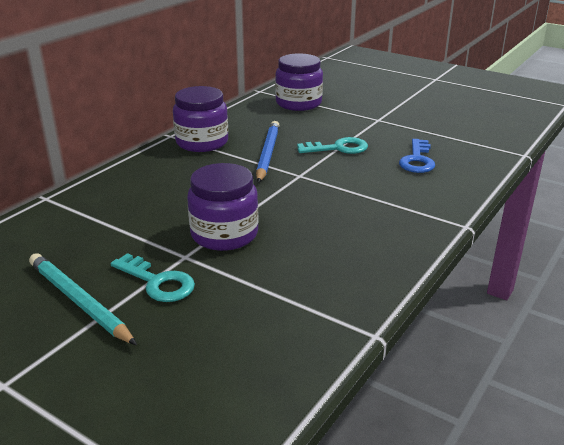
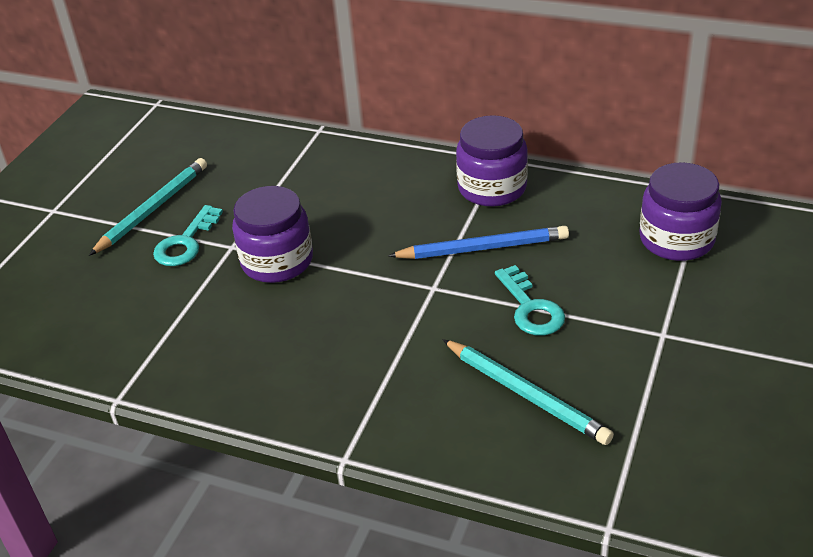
camera: 80 degrees right, 10 degrees up
blue key [399,139,435,173] -> turquoise pencil [443,339,614,445]

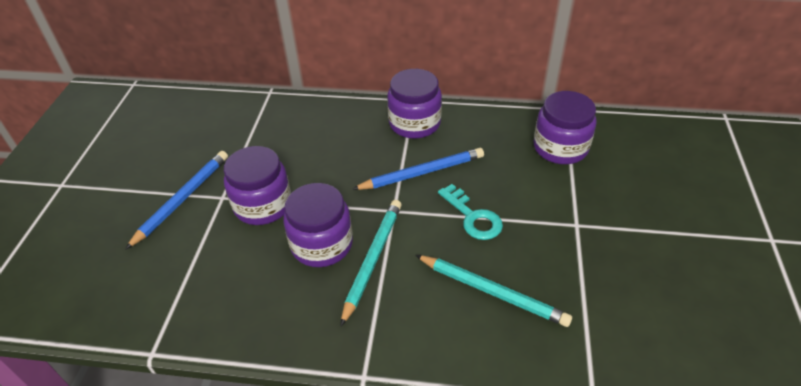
camera: 15 degrees left, 5 degrees up
turquoise pencil [89,158,207,256] -> turquoise pencil moved to [340,200,402,327]
turquoise key [153,205,223,266] -> blue pencil [125,151,228,250]
none -> purple jar [284,183,353,267]

